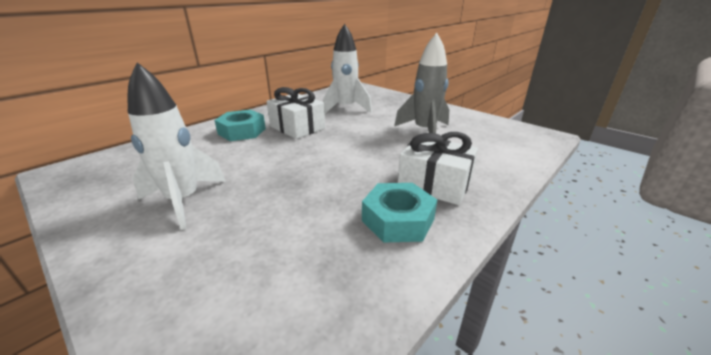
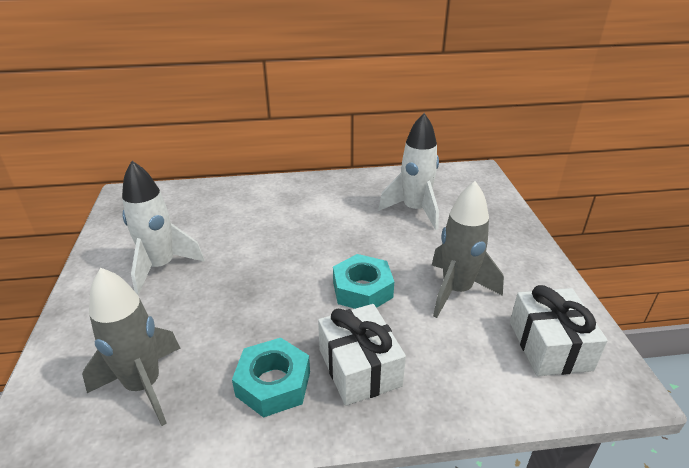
camera: 40 degrees right, 5 degrees up
turquoise nut [214,110,266,141] -> turquoise nut moved to [333,254,394,309]
white gift [267,87,325,139] -> white gift moved to [510,285,608,376]
none -> grey rocket [82,268,181,426]

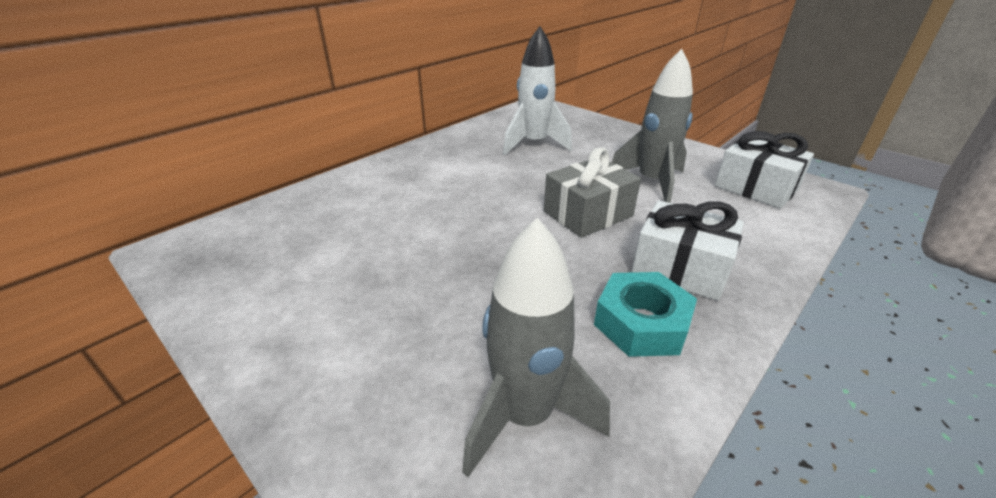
camera: 40 degrees left, 0 degrees up
white rocket [122,161,205,295] -> none
turquoise nut [333,254,394,309] -> grey gift [544,147,641,238]

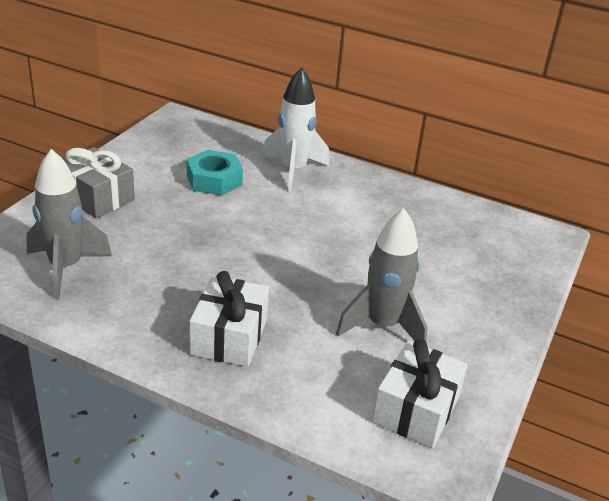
camera: 70 degrees right, 0 degrees up
white rocket [503,26,572,155] -> white rocket moved to [262,67,329,192]
grey gift [544,147,641,238] -> grey gift moved to [64,147,135,219]
turquoise nut [594,272,697,357] -> turquoise nut moved to [187,150,243,196]

